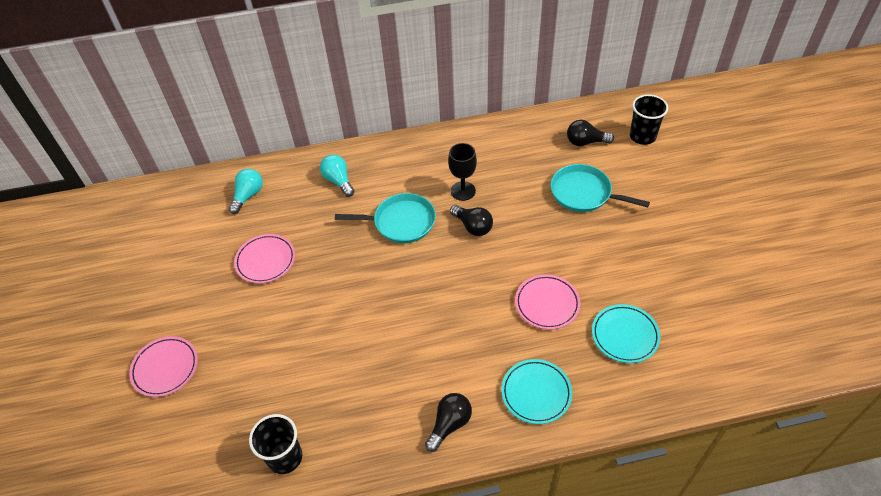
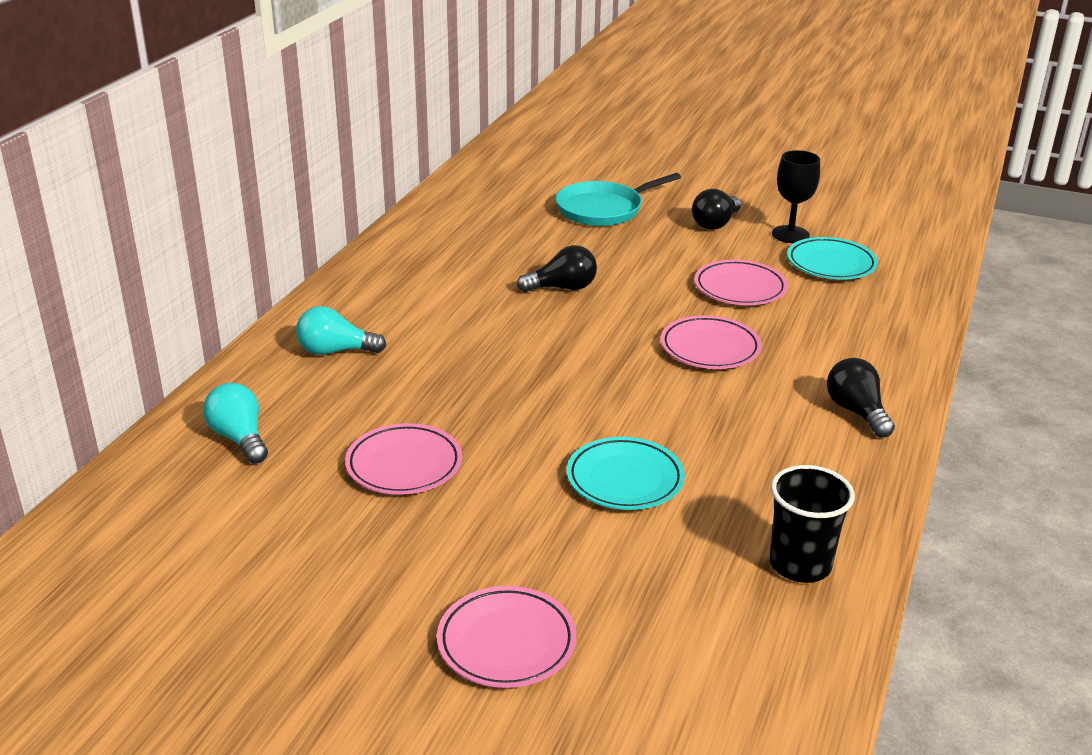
camera: 60 degrees left, 20 degrees down
turquoise pan [335,193,436,243] -> none
black goblet [448,143,477,201] -> black goblet moved to [772,150,820,243]
turquoise plate [501,359,572,424] -> turquoise plate moved to [567,437,685,510]
black light bulb [567,120,614,146] -> black light bulb moved to [692,189,741,230]
black cup [630,94,668,145] -> none
none -> pink plate [661,315,762,369]

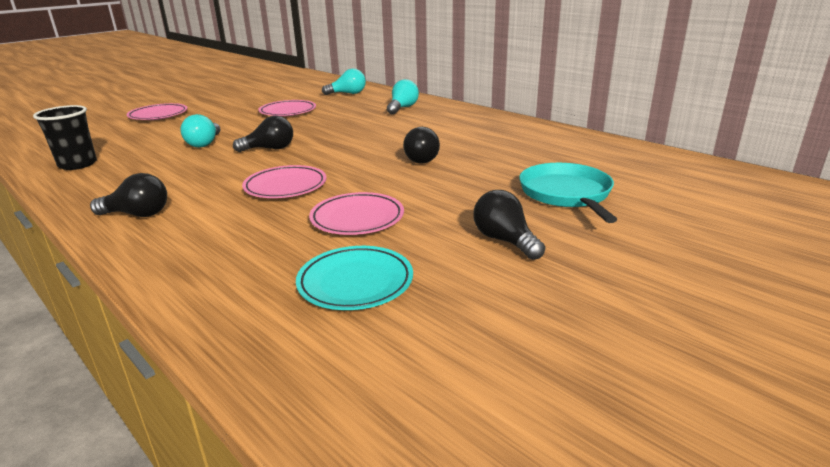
camera: 115 degrees right, 5 degrees down
turquoise plate [567,437,685,510] -> turquoise light bulb [181,114,220,147]
black goblet [772,150,820,243] -> none
none -> black light bulb [233,116,293,152]

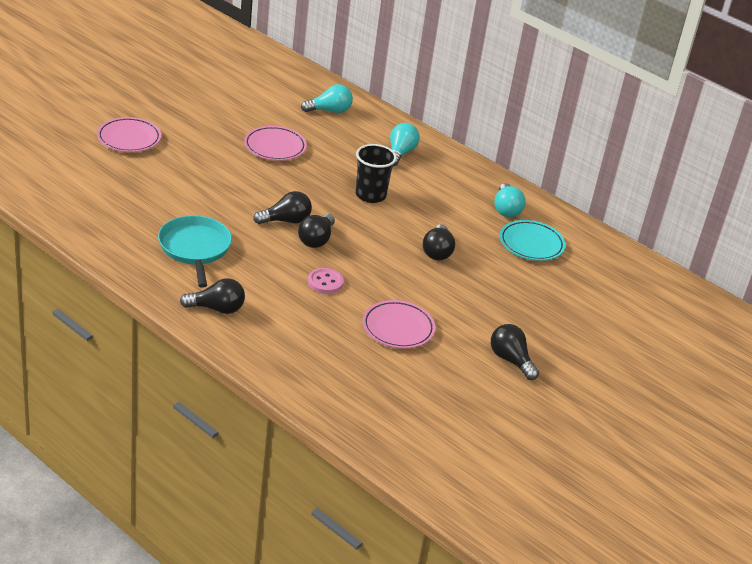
camera: 10 degrees left, 10 degrees up
black cup [33,105,97,170] -> black cup moved to [356,144,397,203]
turquoise light bulb [181,114,220,147] -> turquoise light bulb moved to [494,183,526,217]
pink plate [242,165,327,198] -> pink button [308,268,344,294]
turquoise plate [296,246,413,310] -> turquoise plate moved to [500,220,566,261]
turquoise pan [519,163,618,223] -> turquoise pan moved to [158,215,232,288]
none -> black light bulb [298,214,335,248]

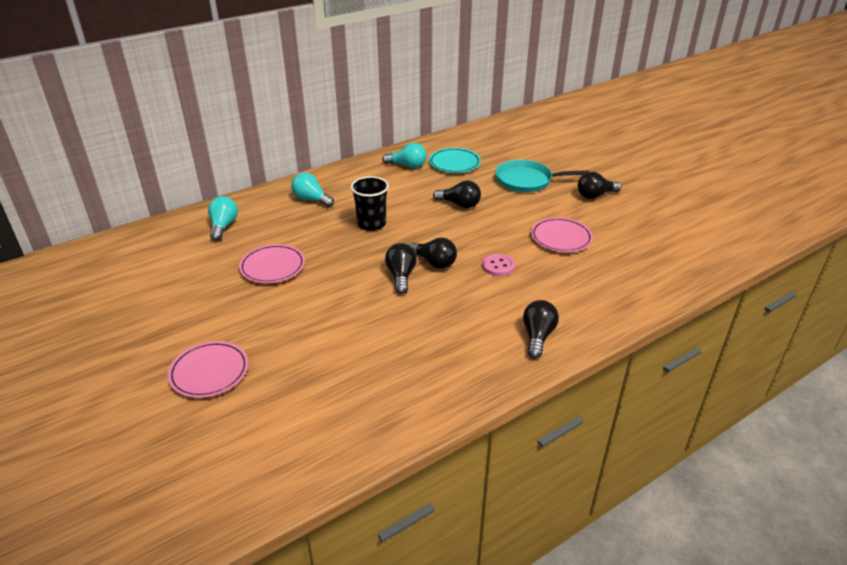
camera: 70 degrees left, 0 degrees up
turquoise pan [158,215,232,288] -> turquoise pan moved to [495,160,589,192]

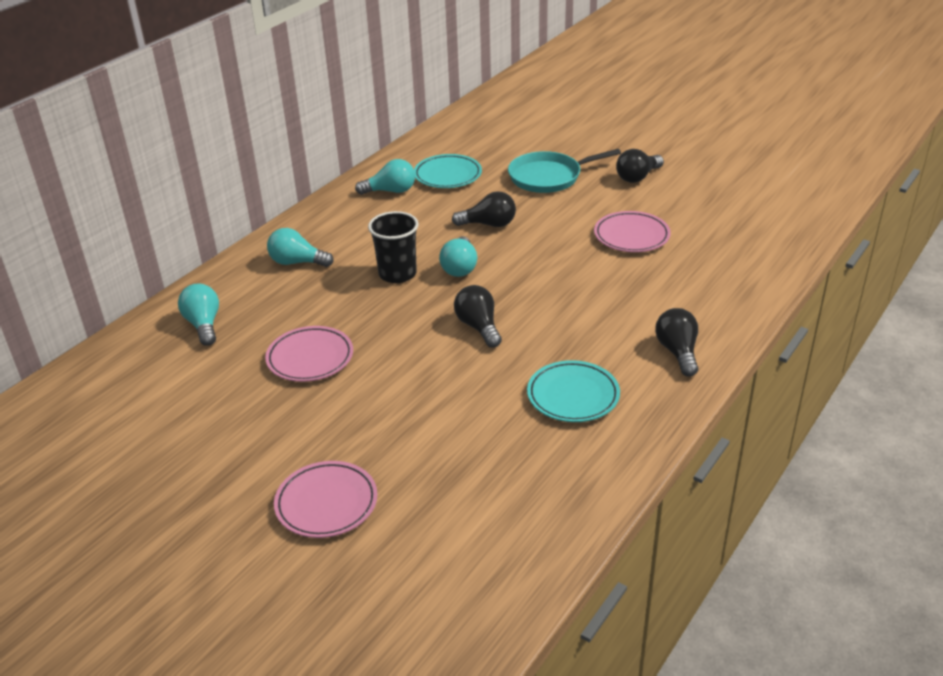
camera: 20 degrees left, 0 degrees up
black light bulb [409,237,457,269] -> none
pink button [482,254,515,276] -> none
none -> turquoise light bulb [439,236,477,277]
none -> turquoise plate [527,360,620,422]

